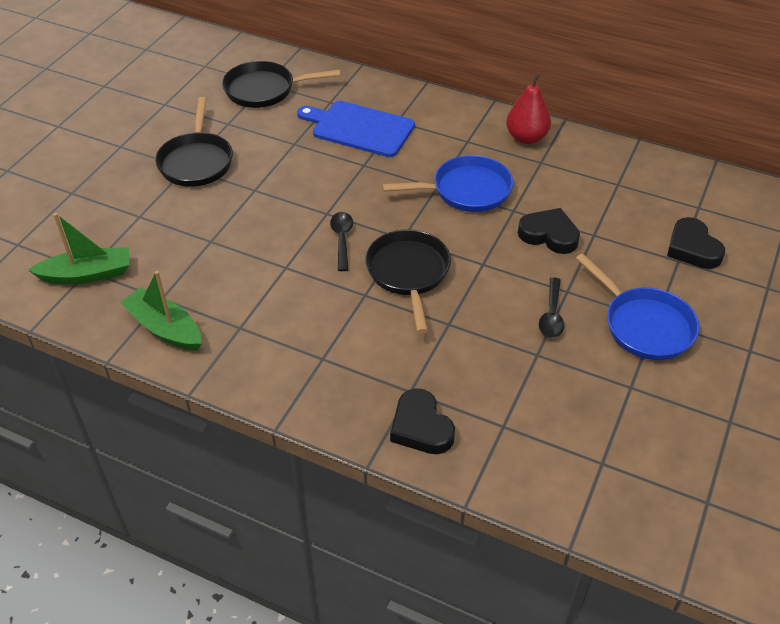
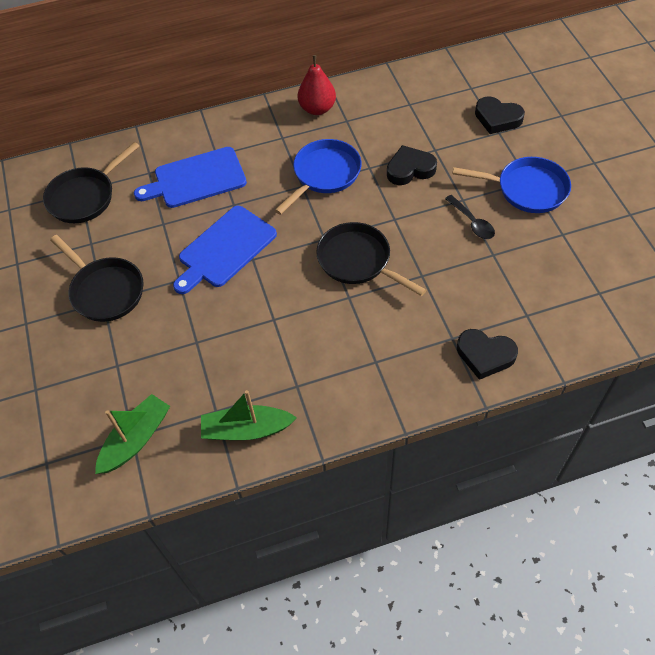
camera: 40 degrees left, 10 degrees up
black spoon [330,212,353,271] -> none
none -> blue cutting board [173,206,277,294]

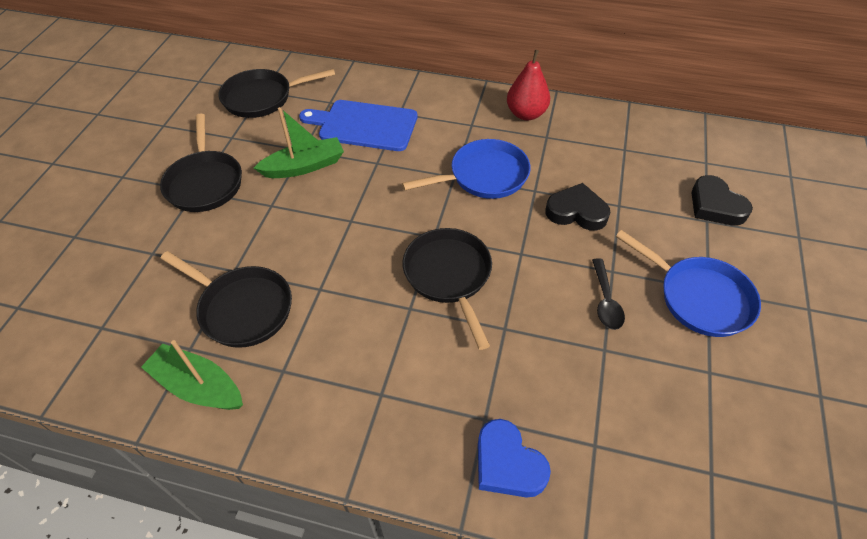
camera: 30 degrees right, 5 degrees down
green boat [95,394,170,474] -> green boat moved to [254,107,344,178]
blue cutting board [173,206,277,294] -> none
black heart [457,329,518,380] -> blue heart [478,419,551,498]
none -> black pan [160,251,292,348]

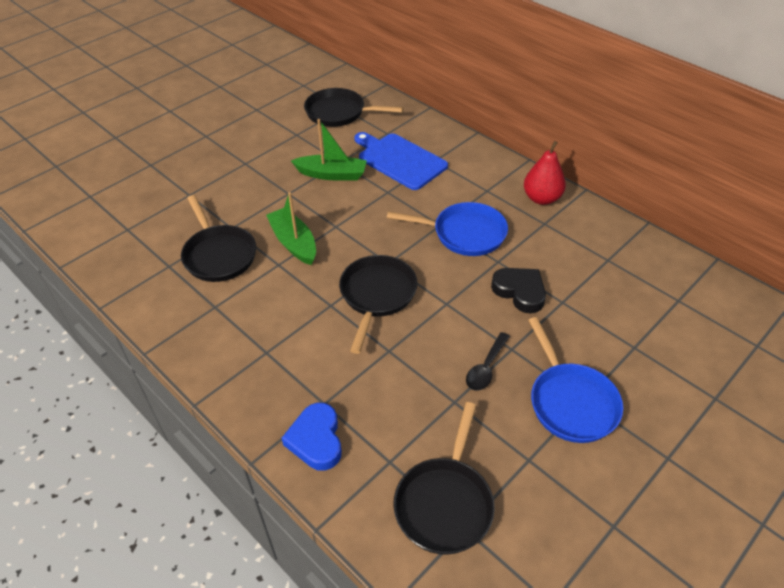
camera: 30 degrees right, 5 degrees down
green boat [141,340,243,410] -> green boat moved to [266,192,316,265]
black pan [160,114,242,212] -> black pan moved to [393,402,495,555]
black heart [691,175,753,226] -> none

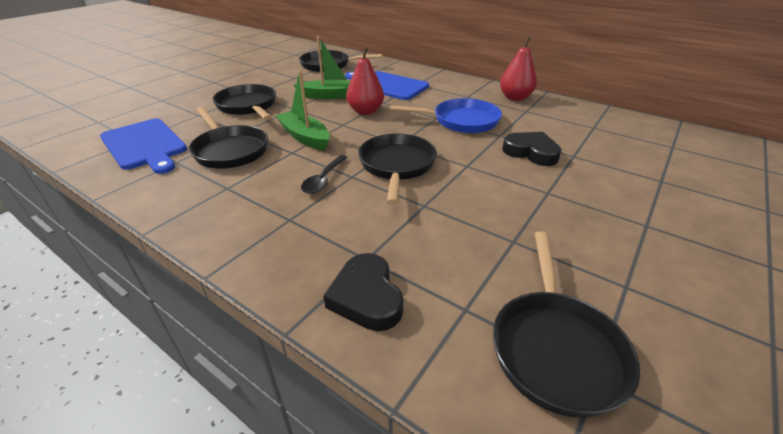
camera: 10 degrees left, 10 degrees down
blue heart [282,403,342,471] -> black heart [323,253,404,331]
black spoon [466,332,510,391] -> black spoon moved to [301,155,348,194]
blue pan [528,317,623,443] -> none
none -> blue cutting board [100,118,187,174]
none -> black pan [212,84,276,120]
none -> red pear [346,47,384,115]

